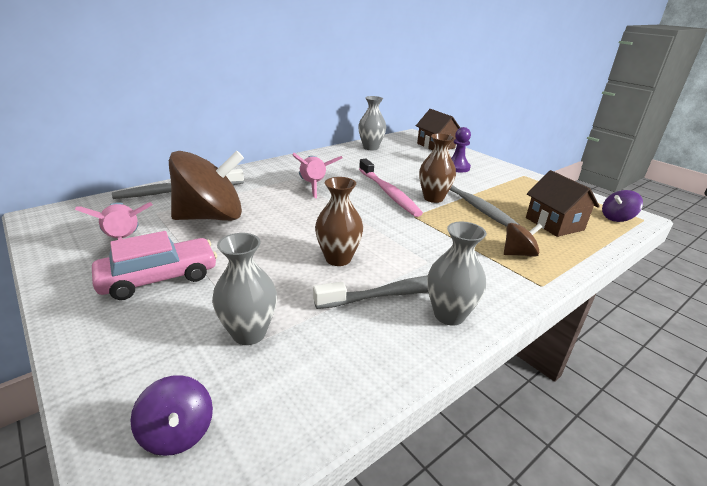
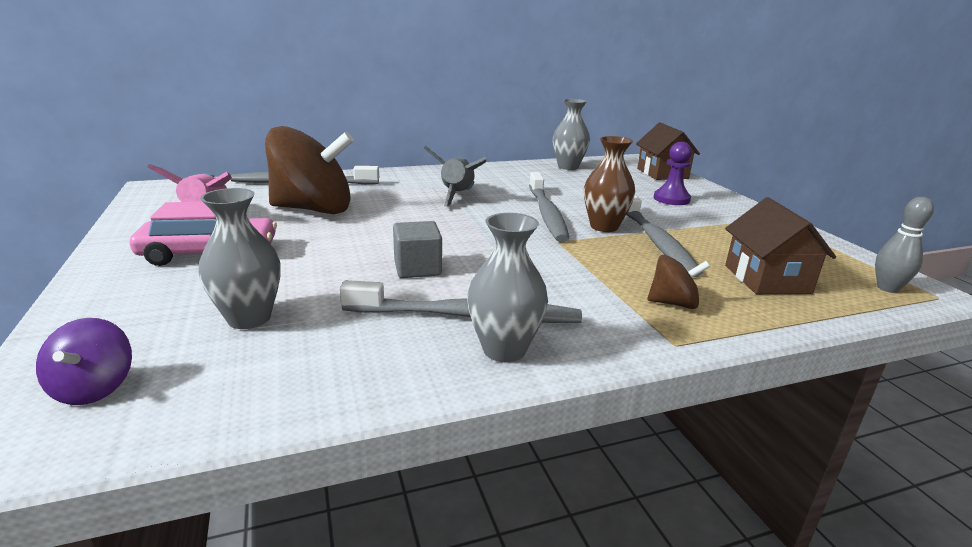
camera: 20 degrees right, 5 degrees down
pink rocket [292,153,342,198] -> grey rocket [424,146,486,207]
brown vase [315,177,363,266] -> grey cube [393,221,442,278]
pink toothbrush [359,159,423,217] -> grey toothbrush [529,172,570,242]
purple spinning top [602,190,643,222] -> grey bowling pin [875,197,934,293]

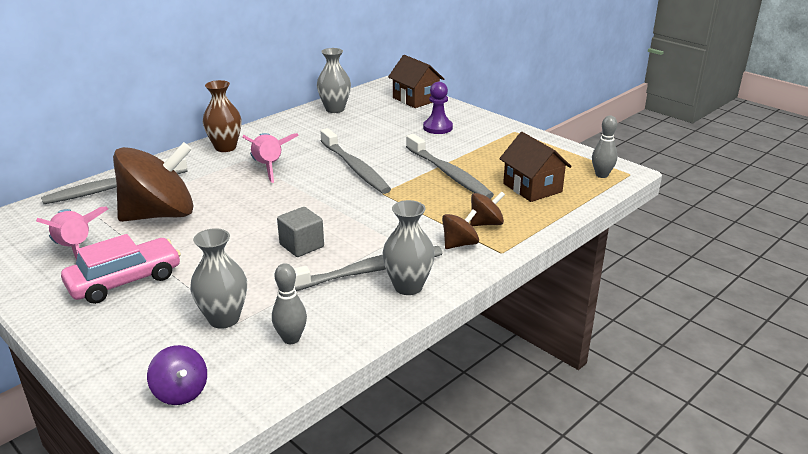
camera: 25 degrees left, 5 degrees up
grey rocket [424,146,486,207] -> pink rocket [242,133,299,183]
brown vase [584,136,635,232] -> brown vase moved to [203,80,242,152]
none -> grey bowling pin [272,263,307,344]
none -> brown spinning top [442,209,479,249]

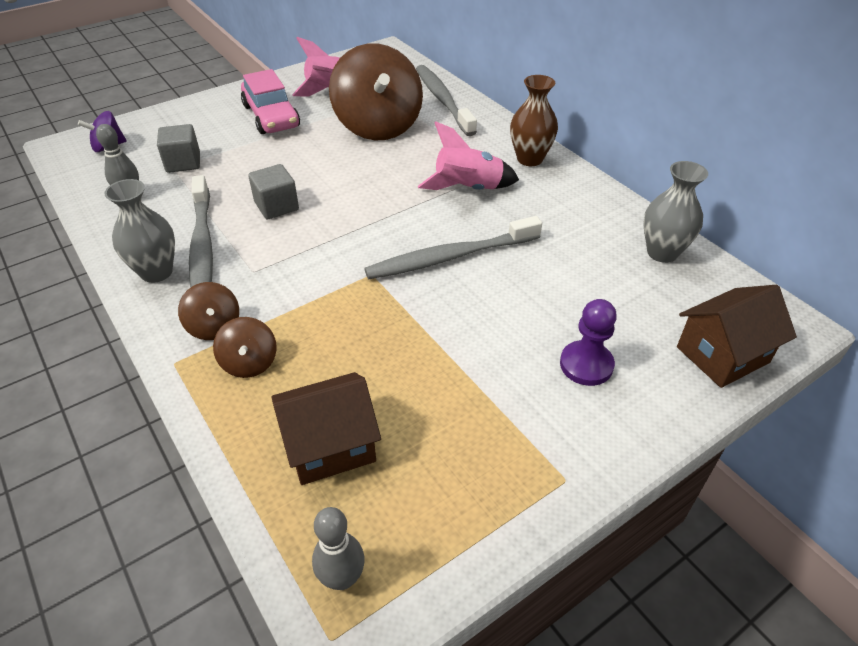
camera: 100 degrees right, 15 degrees up
grey vase [190,228,247,329] -> grey cube [157,124,200,173]
grey toothbrush [406,134,494,199] -> none

